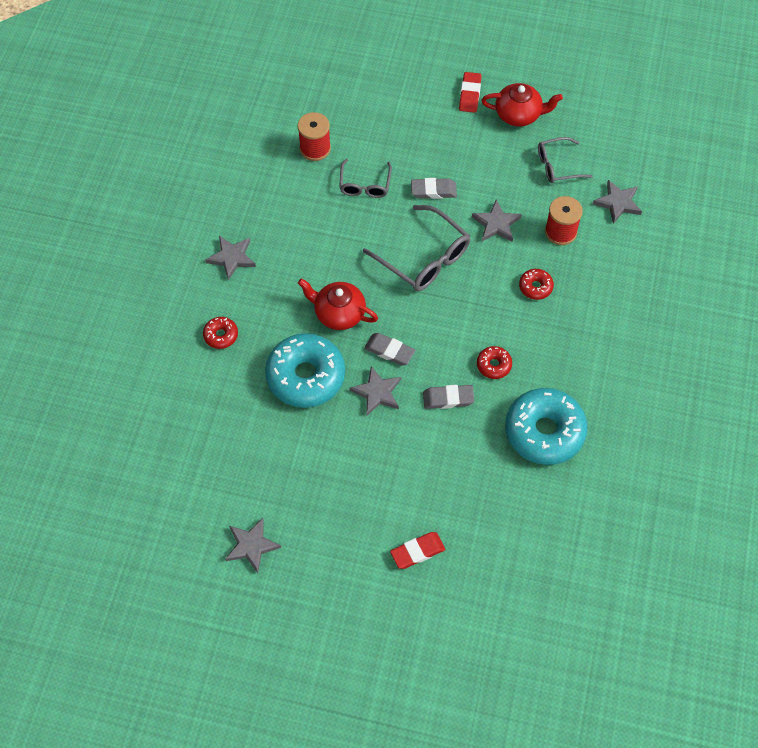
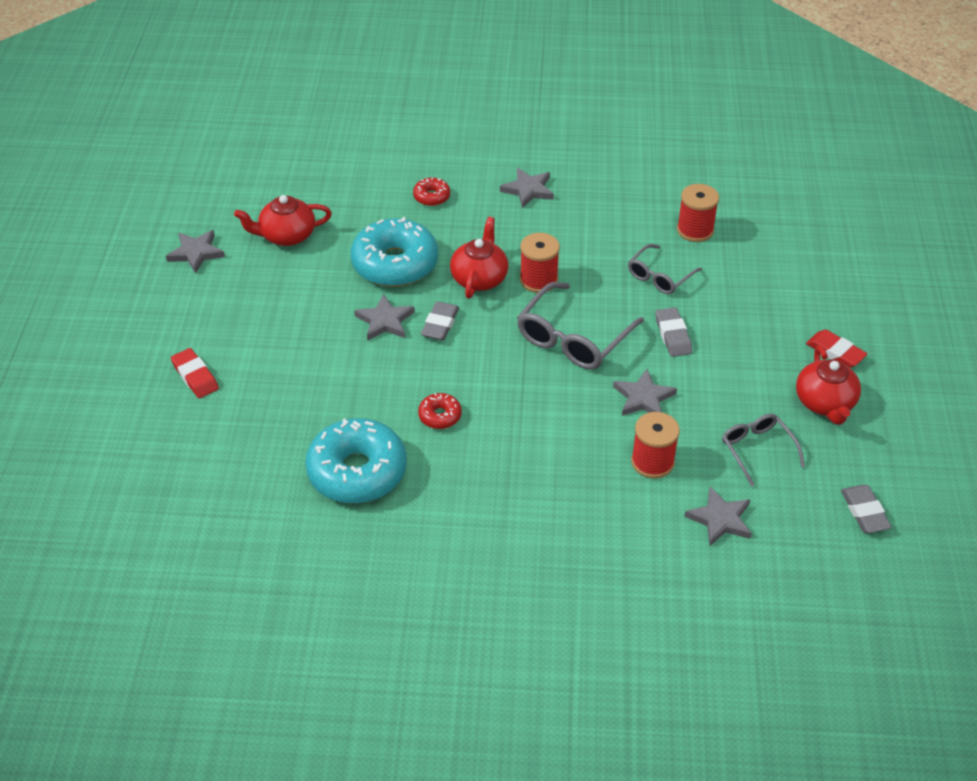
camera: 80 degrees right, 15 degrees down
grey glasses [339,159,392,198] -> grey glasses turned 45 degrees counterclockwise [628,244,702,294]
grey eraser [423,385,474,409] -> grey eraser moved to [841,485,892,533]
red eraser [459,72,482,113] -> red eraser turned 45 degrees clockwise [806,330,867,368]
red donut [519,269,554,300] -> none
none -> red teapot [234,195,332,246]
none -> red spool [520,233,560,293]

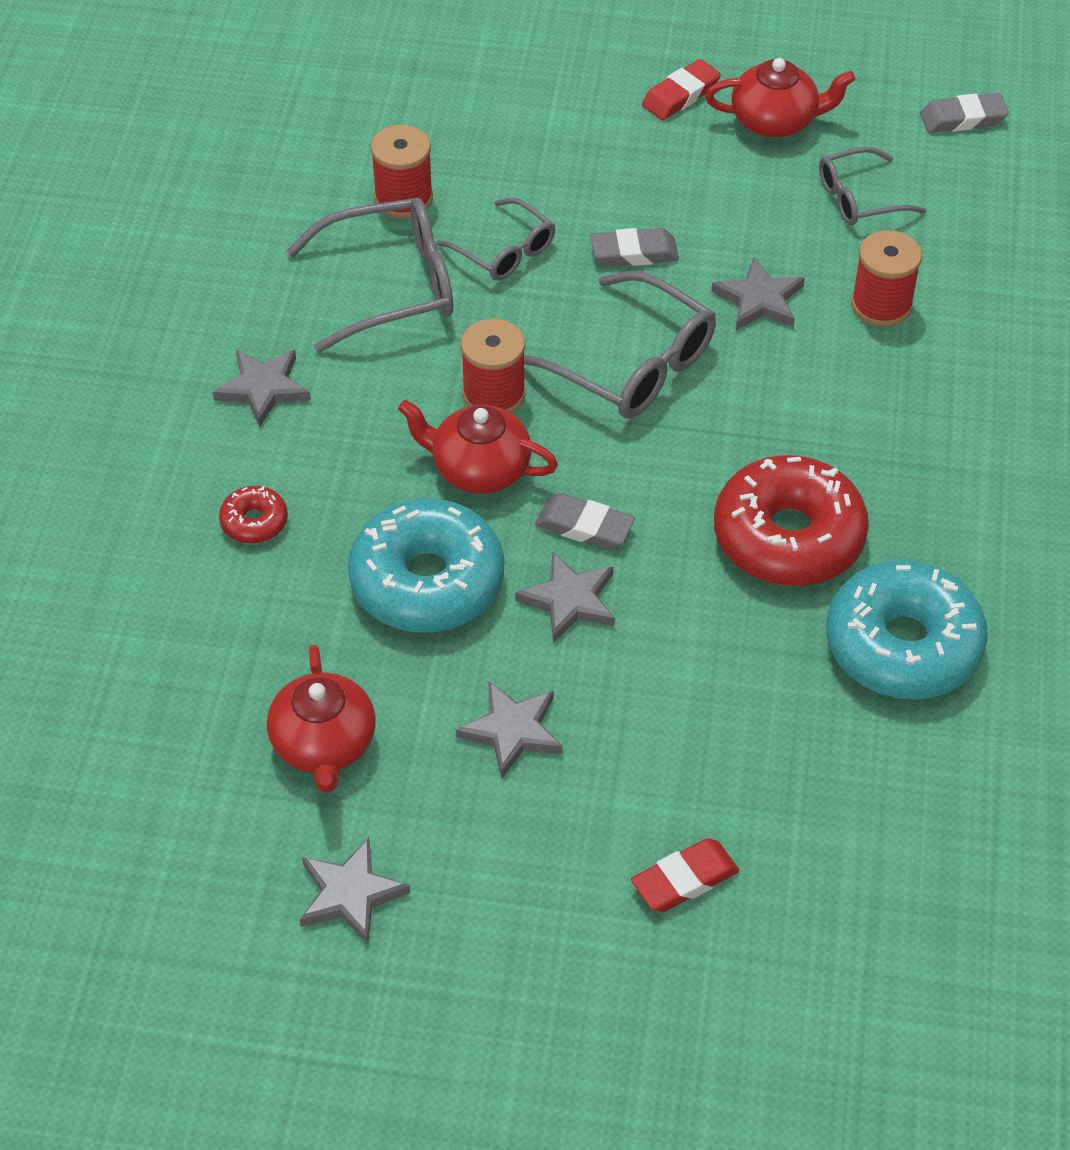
camera: 85 degrees left, 5 degrees up
red donut [418,393,462,429] -> red donut [714,455,869,586], size x2.23
grey star [684,487,752,546] -> grey star moved to [456,681,563,778]
none -> grey glasses [287,197,453,352]

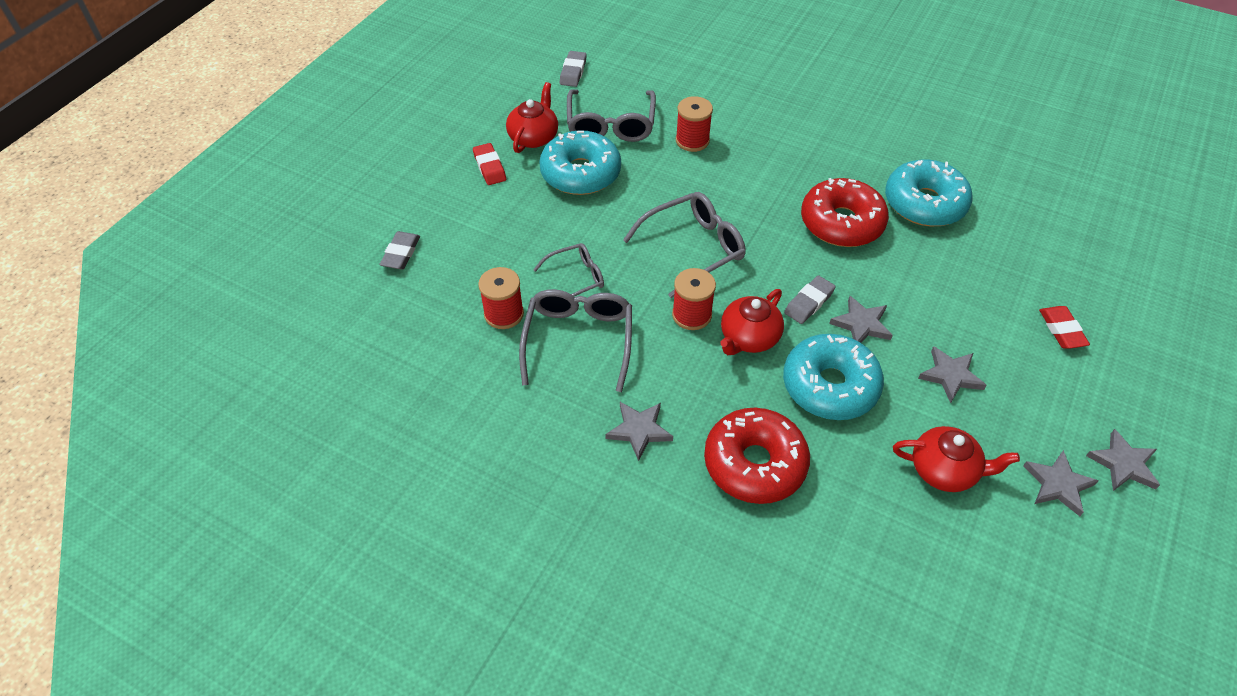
camera: 70 degrees left, 0 degrees up
red donut [219,486,288,544] -> red donut [704,408,810,504], size x2.23
grey eraser [590,228,679,267] -> grey eraser moved to [379,231,420,270]
grey star [711,257,805,330] -> grey star moved to [1086,429,1160,491]
grey glasses [819,147,927,225] -> grey glasses [567,89,656,142], size x1.65
none -> turquoise donut [539,130,621,195]

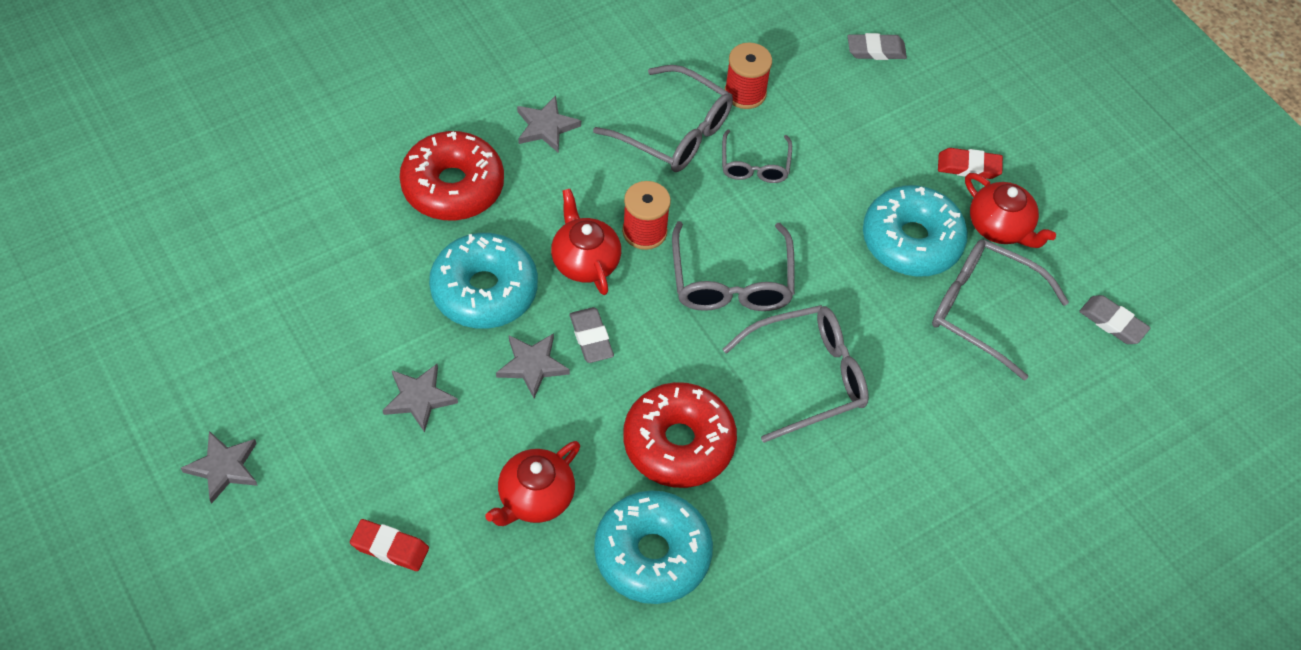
camera: 115 degrees right, 5 degrees up
grey eraser [379,231,420,270] -> grey eraser turned 45 degrees counterclockwise [848,33,907,60]
red spool [676,96,713,152] -> none
red teapot [893,426,1020,492] -> red teapot moved to [485,441,580,526]
grey star [1023,450,1099,516] -> none
none -> grey glasses [722,305,869,443]

